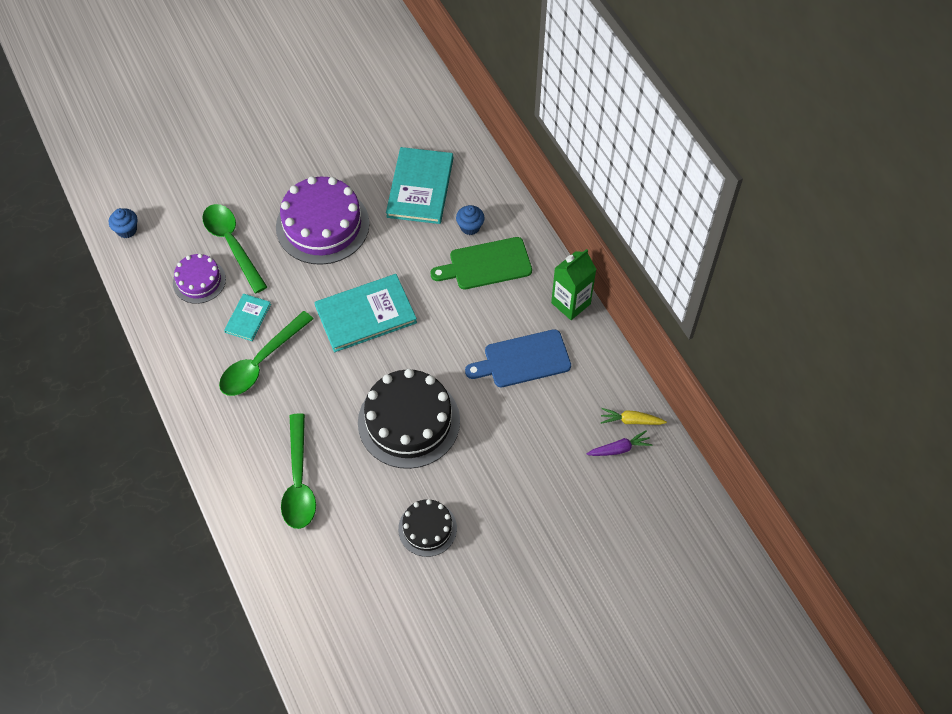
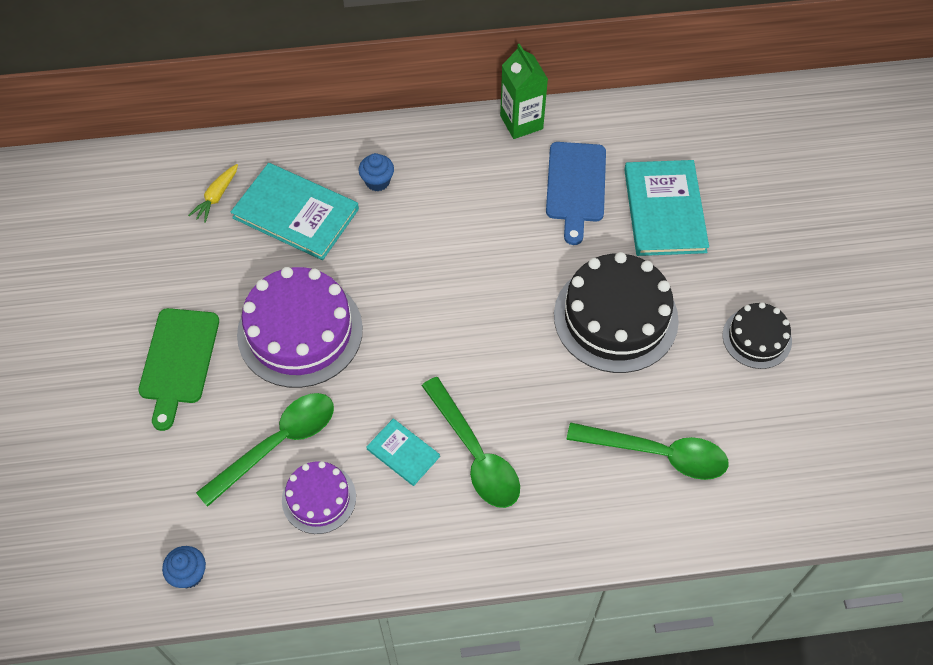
camera: 70 degrees left, 0 degrees up
green spoon [202,204,267,293] -> green spoon turned 150 degrees clockwise [196,393,334,507]
turquoise book [314,274,417,352] -> turquoise book moved to [624,160,709,256]
green cutting board [431,237,532,289] -> green cutting board moved to [138,308,219,431]
purple carrot [587,430,653,456] -> none
yellow carrot [601,408,667,425] -> yellow carrot moved to [188,164,238,223]

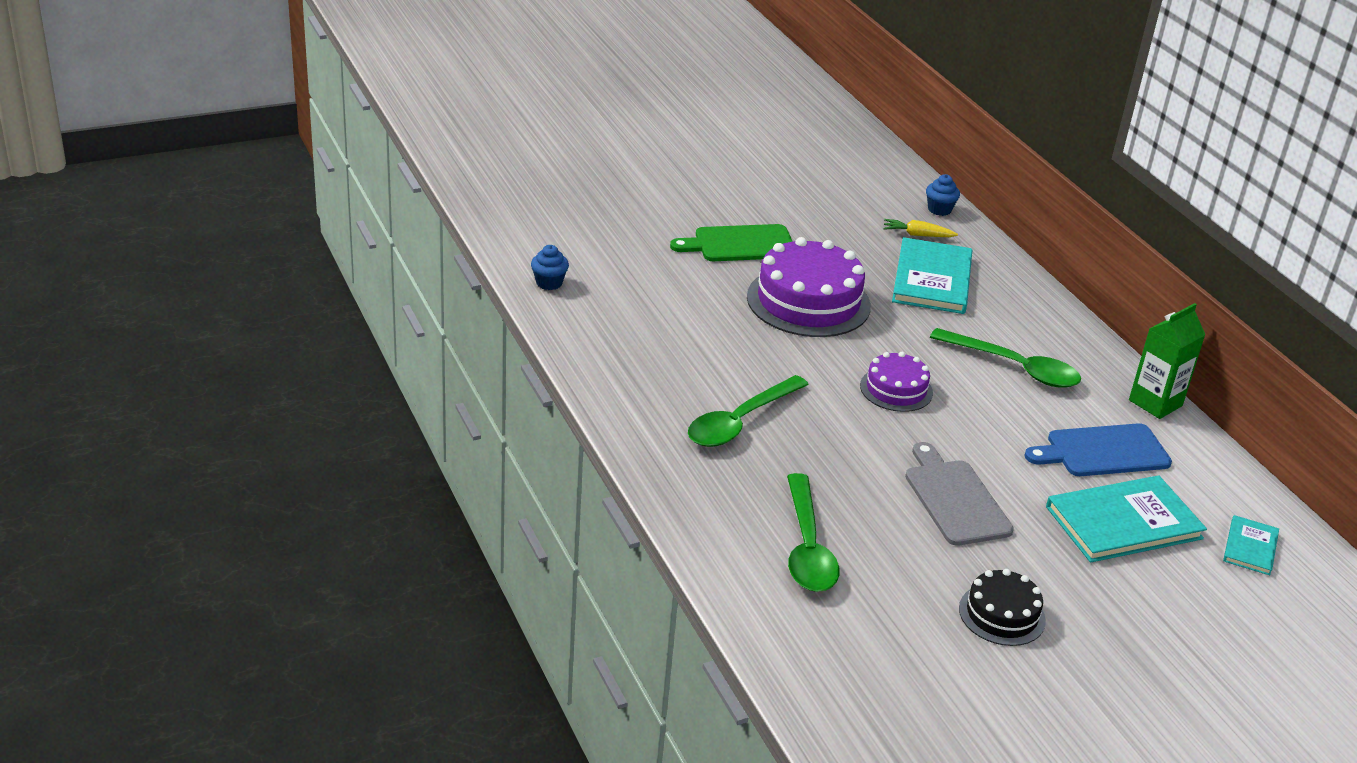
camera: 70 degrees right, 25 degrees down
green spoon [196,393,334,507] -> green spoon moved to [930,328,1081,388]
purple cake [282,461,356,534] -> purple cake moved to [860,352,933,412]
blue cupcake [359,153,394,191] -> blue cupcake moved to [926,174,960,216]
turquoise book [366,418,440,486] -> turquoise book moved to [1223,515,1279,575]
black cake [554,252,679,373] -> grey cutting board [905,442,1014,546]

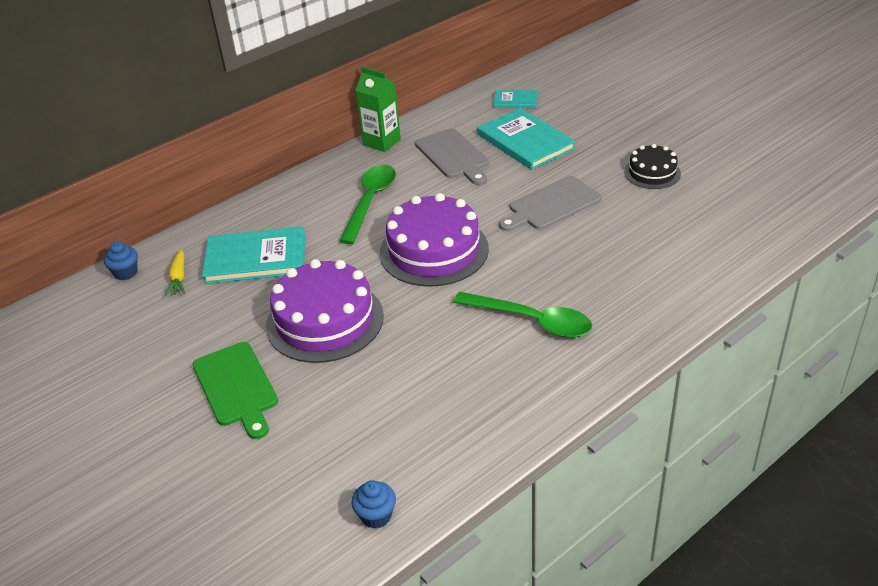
camera: 100 degrees left, 5 degrees up
green spoon [787,473,839,592] -> none
purple cake [860,352,933,412] -> purple cake [380,193,489,287], size x1.82
blue cutting board [1024,423,1172,476] -> grey cutting board [415,128,489,185]

